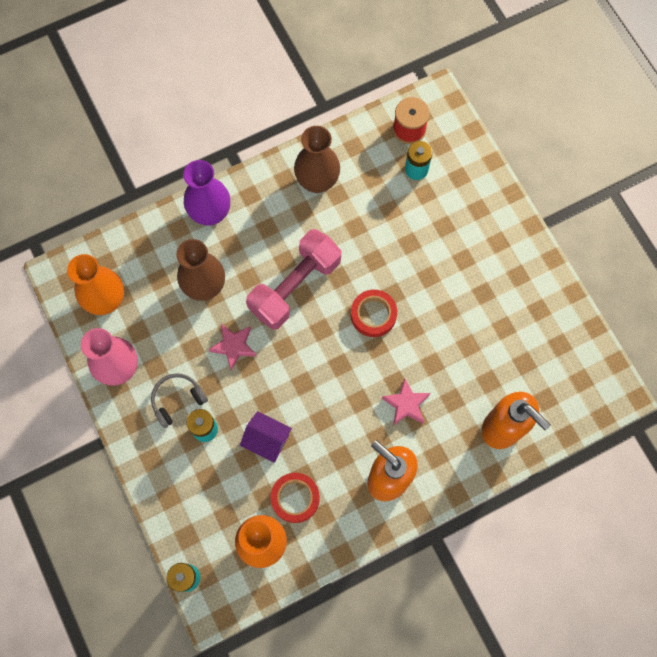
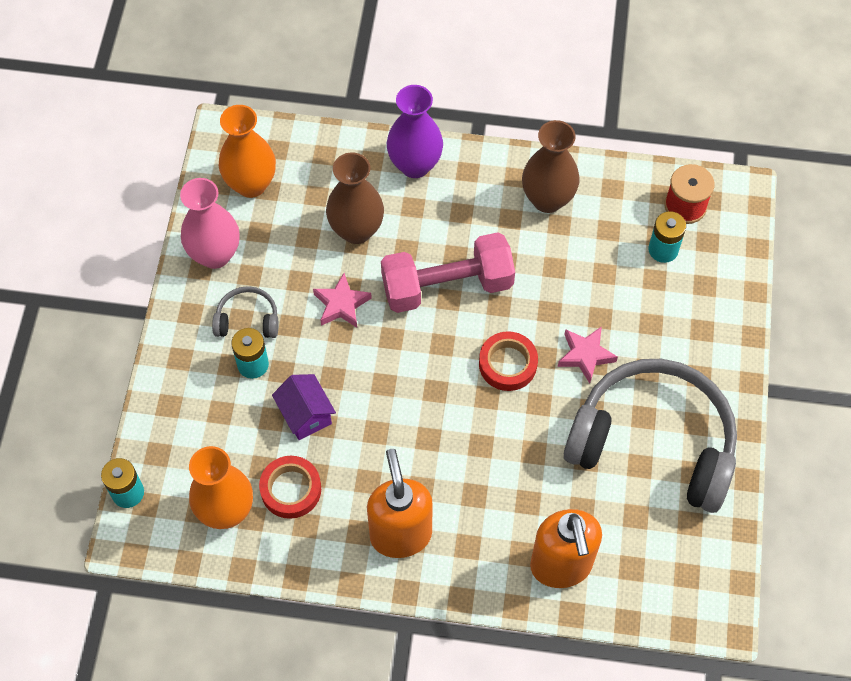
camera: 35 degrees right, 10 degrees down
pink star [382,378,430,426] -> pink star moved to [558,327,618,383]
none -> grey headphones [564,359,737,513]

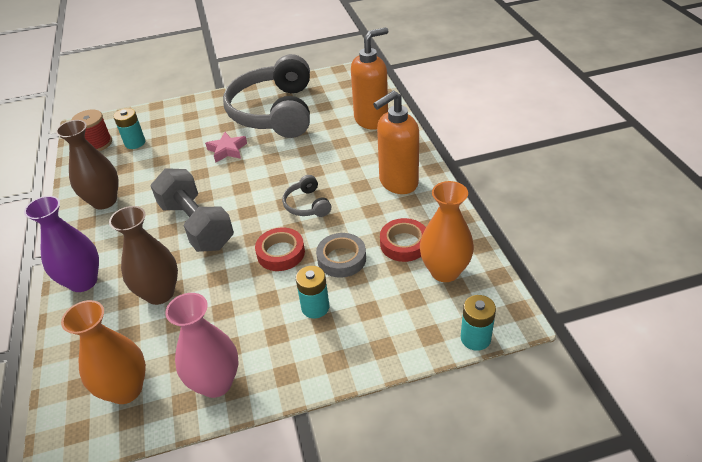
camera: 110 degrees left, 20 degrees down
grey headphones [212,286,278,338] -> grey headphones moved to [282,175,331,217]
purple house [272,374,336,440] -> grey tape [316,233,366,278]
pink star [313,273,372,328] -> none
pink dumbbell [381,232,515,313] -> grey dumbbell [150,168,234,252]
red tape [479,331,538,391] -> red tape moved to [255,228,305,271]

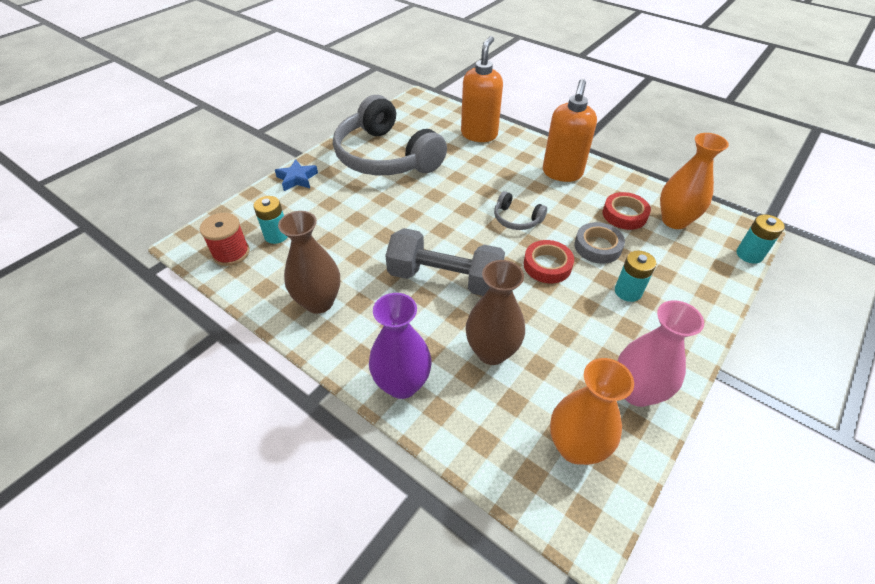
camera: 40 degrees left, 5 degrees up
pink star [205,132,247,163] -> none
none -> blue star [275,159,318,191]

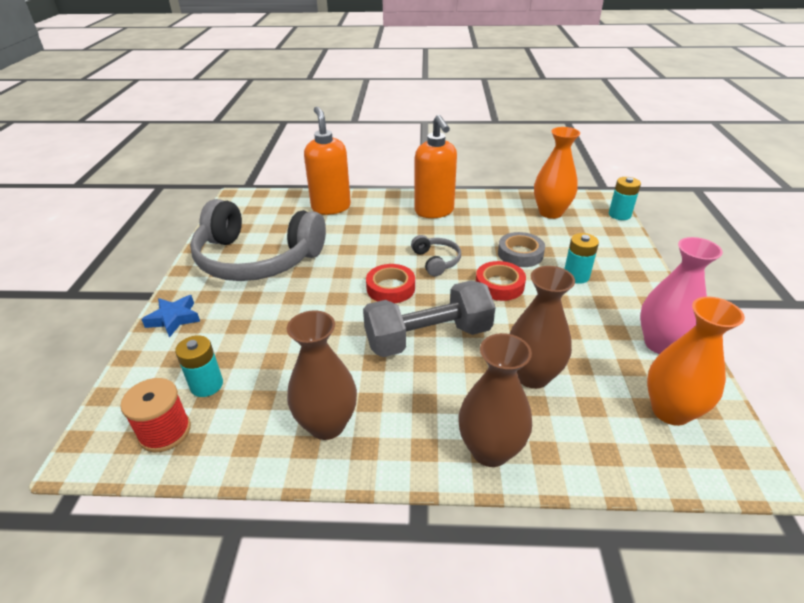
camera: 35 degrees left, 10 degrees down
purple vase [369,293,432,399] -> brown vase [458,333,532,467]
grey headphones [494,191,547,230] -> grey headphones turned 105 degrees counterclockwise [411,235,461,276]
red tape [603,192,651,230] -> red tape moved to [366,264,415,304]

